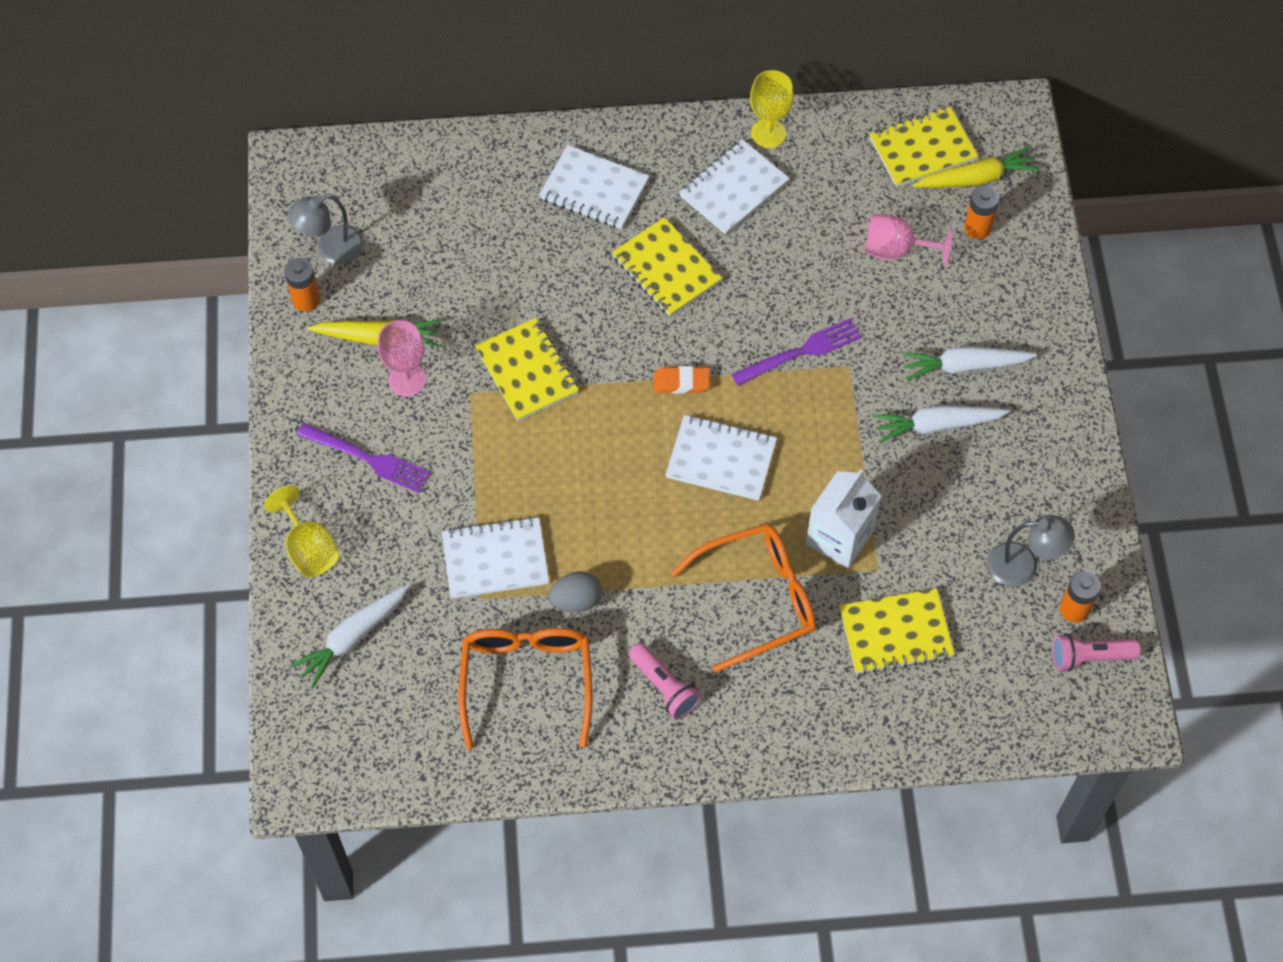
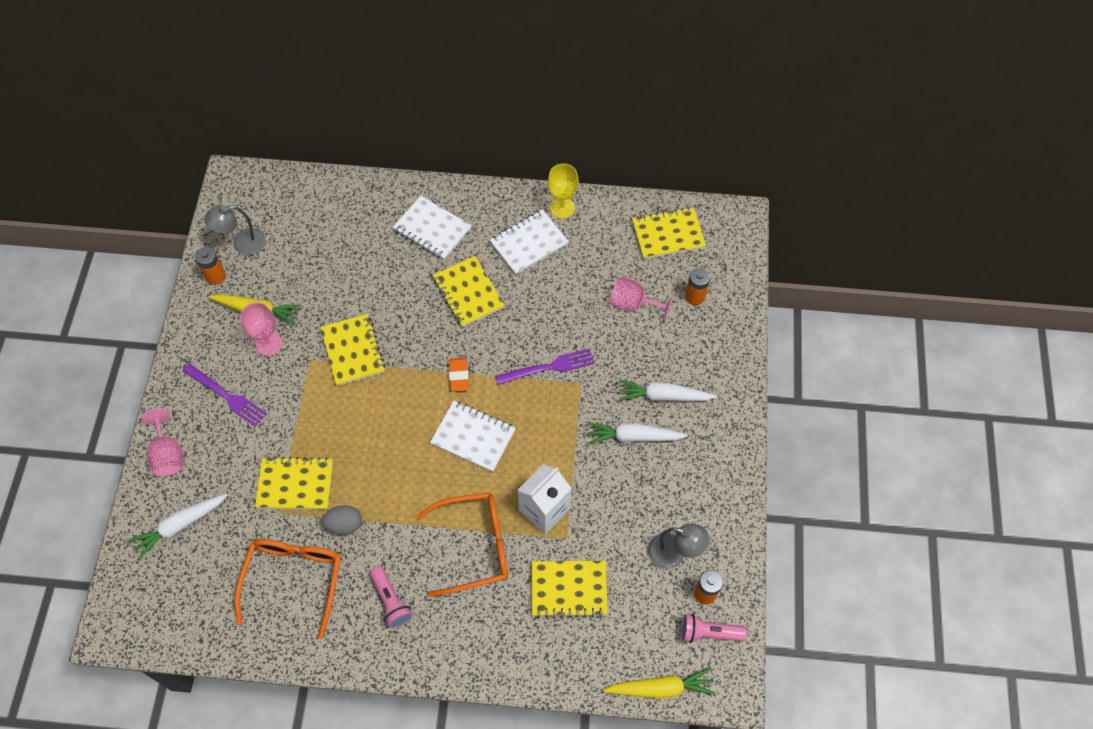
camera: 10 degrees right, 0 degrees up
yellow goblet [264,485,340,577] -> pink goblet [141,408,184,476]
white notebook [442,517,549,598] -> yellow notebook [255,457,333,510]
orange eraser [654,366,710,394] -> orange eraser turned 75 degrees clockwise [449,358,469,392]
yellow carrot [913,146,1040,188] -> yellow carrot moved to [603,668,715,698]

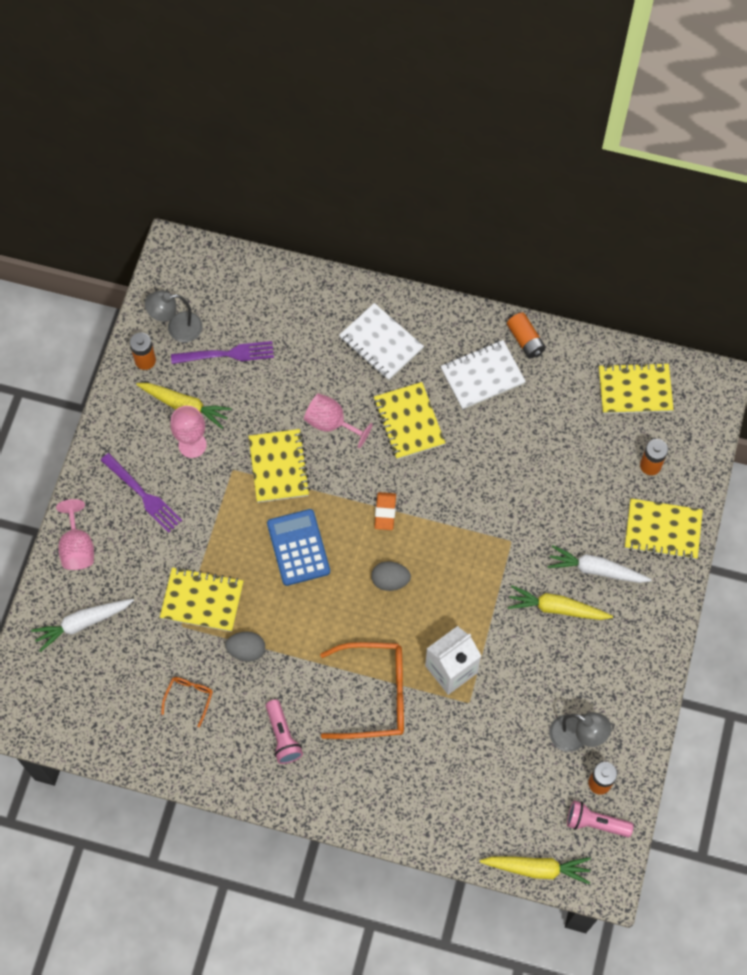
camera: 10 degrees right, 5 degrees up
orange glasses [235,539,341,639] -> orange glasses [161,677,213,727], size x0.47
white notebook [430,401,516,472] -> grey egg [371,561,411,591]
purple fork [495,348,595,385] -> purple fork moved to [171,341,274,364]
yellow notebook [532,561,608,618] -> yellow notebook moved to [625,498,703,560]
yellow goblet [548,164,579,218] -> orange battery [507,312,546,359]
white carrot [588,422,688,444] -> yellow carrot [508,585,613,620]
pink goblet [609,276,674,321] -> pink goblet moved to [304,393,373,448]
none -> blue calculator [267,509,330,586]

